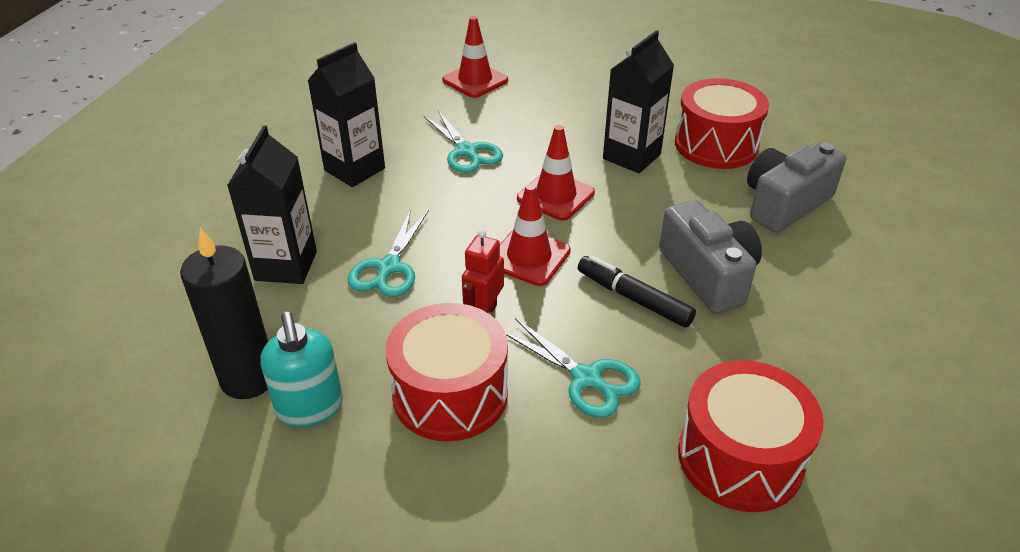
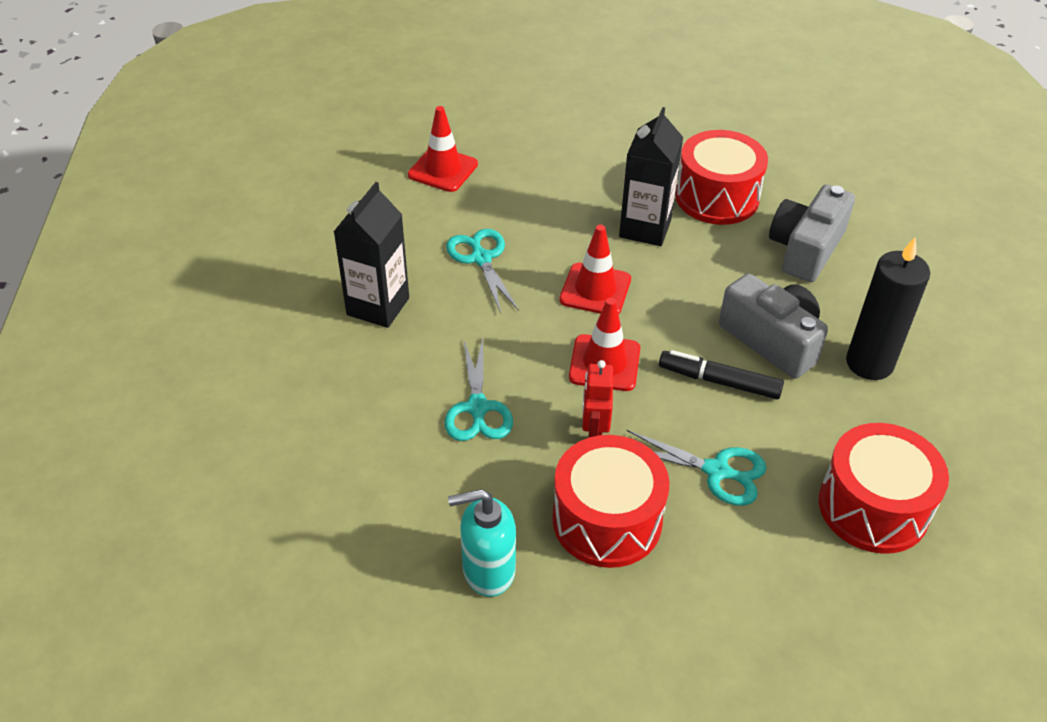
camera: 20 degrees left, 5 degrees up
black candle [180,227,268,399] -> black candle moved to [846,238,930,380]
black carton [227,125,317,284] -> none
turquoise soap dispenser [261,312,343,427] -> turquoise soap dispenser turned 120 degrees clockwise [448,489,516,597]
turquoise scissors [424,111,503,173] -> turquoise scissors turned 150 degrees counterclockwise [446,229,519,313]

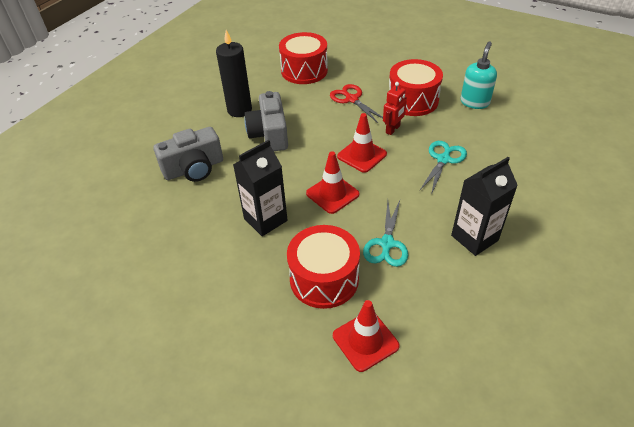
camera: 145 degrees left, 0 degrees up
turquoise soap dispenser [448,489,516,597] -> turquoise soap dispenser turned 90 degrees counterclockwise [460,42,497,109]
turquoise scissors [627,430,766,506] -> red scissors [330,84,383,123]
black marker [659,350,784,399] -> none
red drum [675,130,768,225] -> red drum moved to [287,225,360,309]

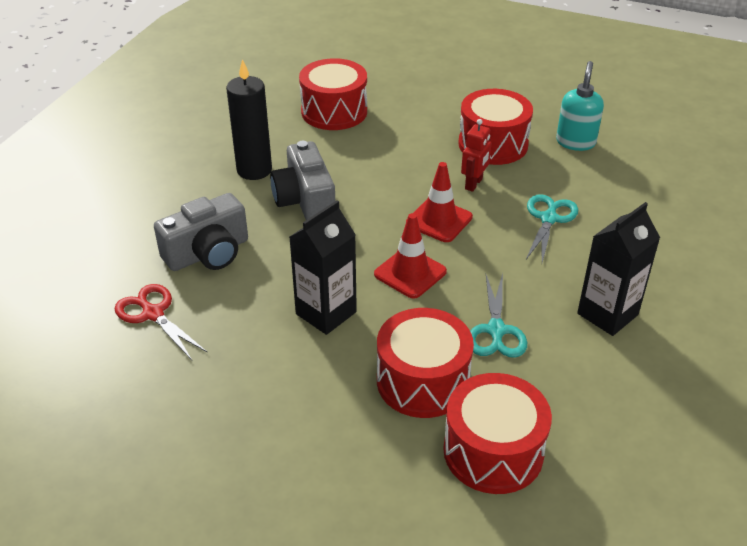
camera: 10 degrees left, 5 degrees down
red scissors [330,84,383,123] -> red scissors moved to [115,284,208,360]
red traffic cone [333,300,400,372] -> red drum [443,373,552,494]

